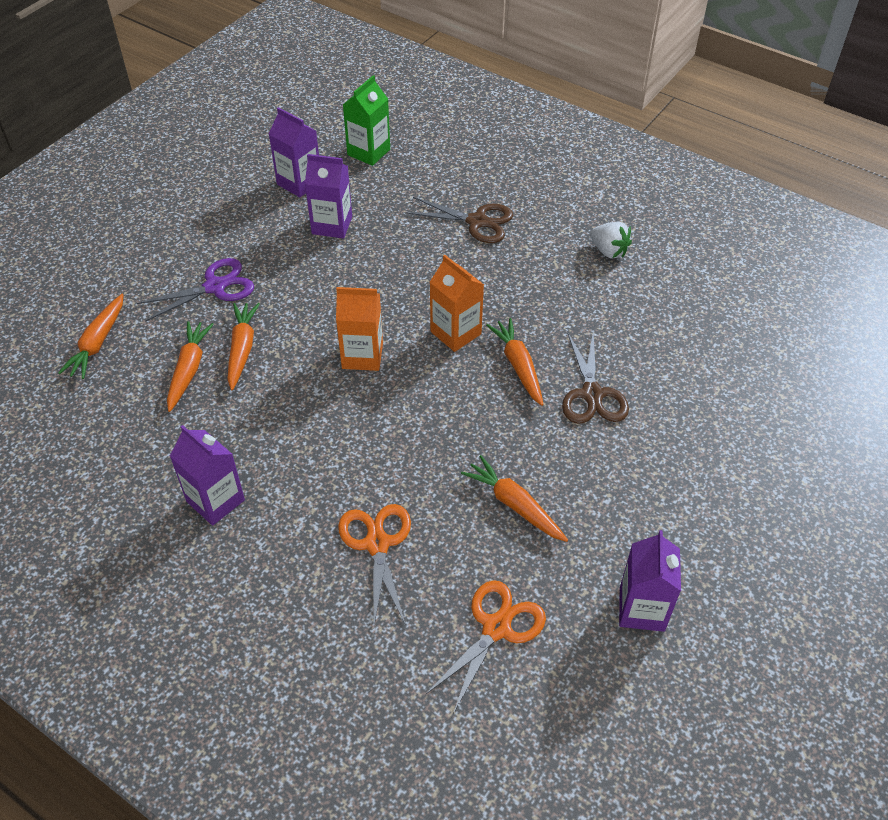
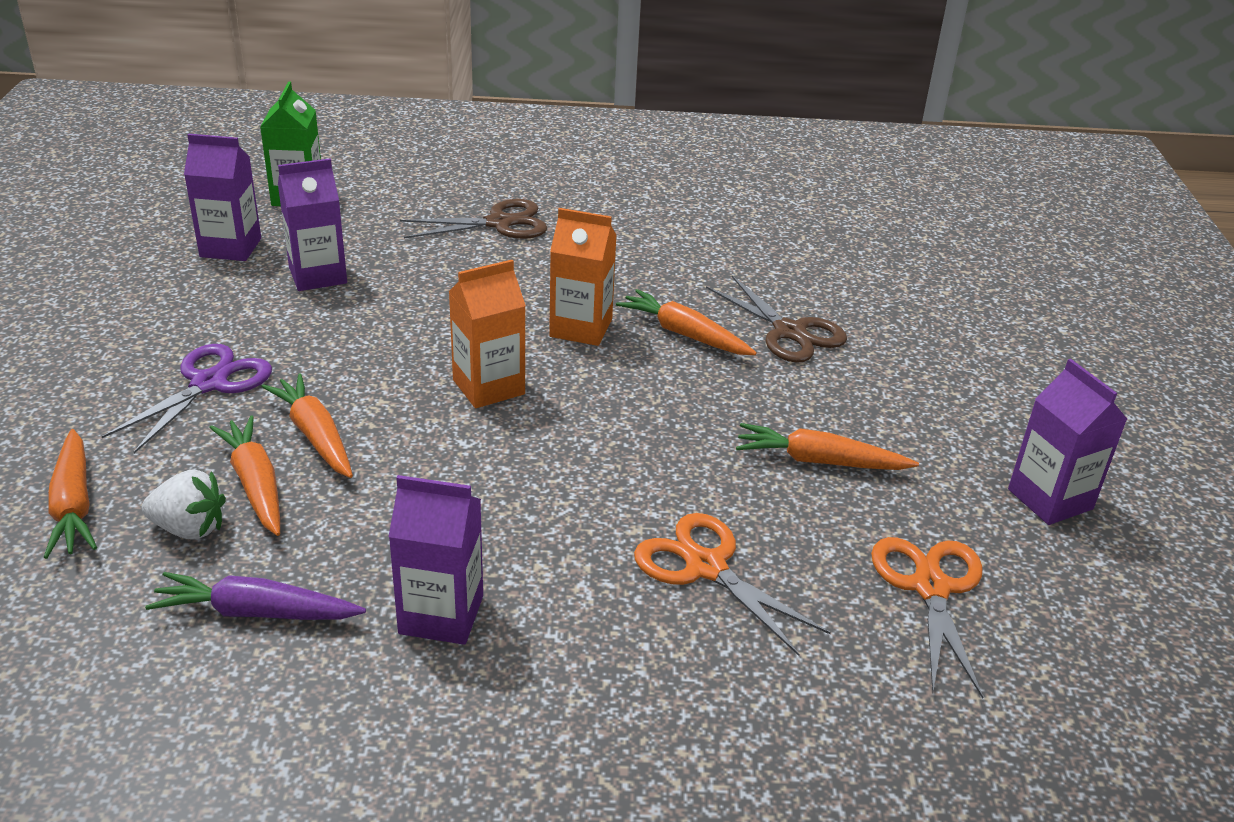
camera: 35 degrees left, 15 degrees down
white strawberry [590,222,632,259] -> white strawberry moved to [142,470,226,540]
none -> purple carrot [145,572,366,620]

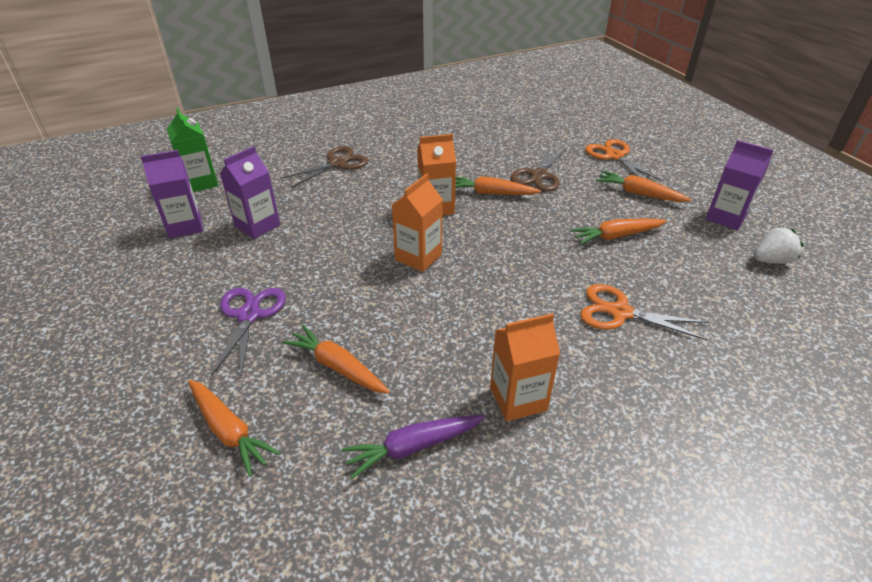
camera: 25 degrees left, 5 degrees up
white strawberry [142,470,226,540] -> white strawberry moved to [754,227,803,264]
orange carrot [262,373,353,478] -> orange carrot moved to [596,171,691,202]
purple carton [389,475,483,645] -> orange carton [490,313,560,421]
brown scissors [706,276,847,363] -> brown scissors turned 90 degrees clockwise [511,146,567,192]
orange scissors [871,537,983,699] -> orange scissors moved to [585,139,663,182]

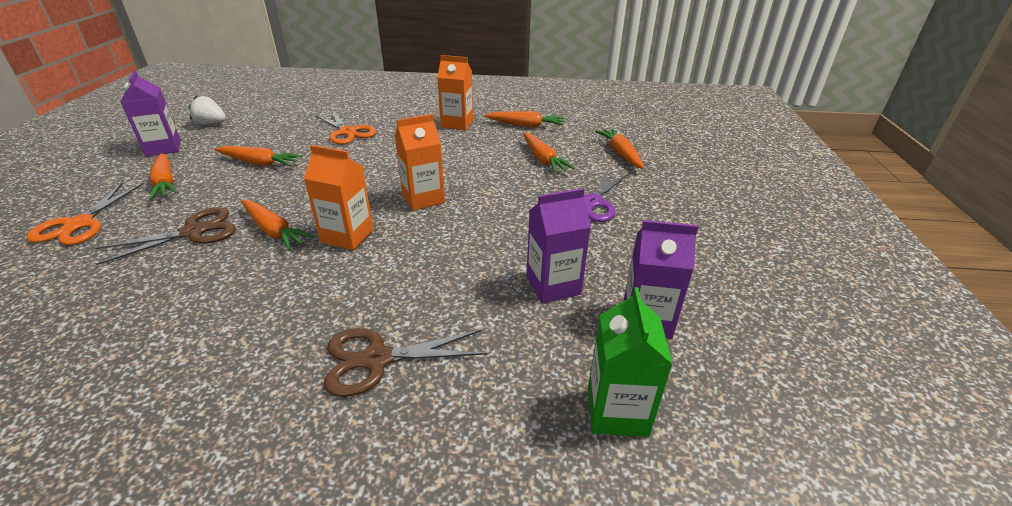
camera: 150 degrees left, 5 degrees down
purple carrot [341,415,485,479] -> orange carrot [484,111,565,127]

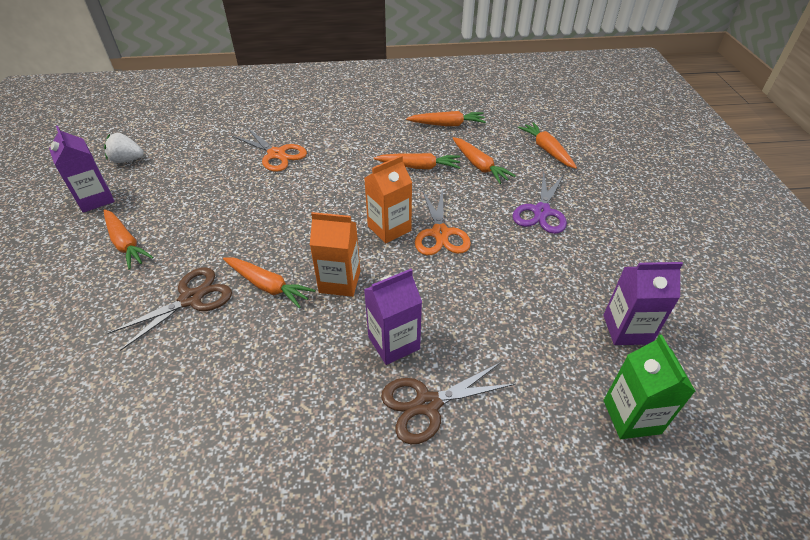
camera: 10 degrees left, 10 degrees up
orange scissors [26,183,144,245] -> orange scissors moved to [415,188,471,255]
orange carrot [215,146,302,166] -> orange carrot moved to [374,153,460,169]
orange carton [437,55,473,130] -> none
purple carton [526,188,591,303] -> purple carton moved to [364,269,422,365]

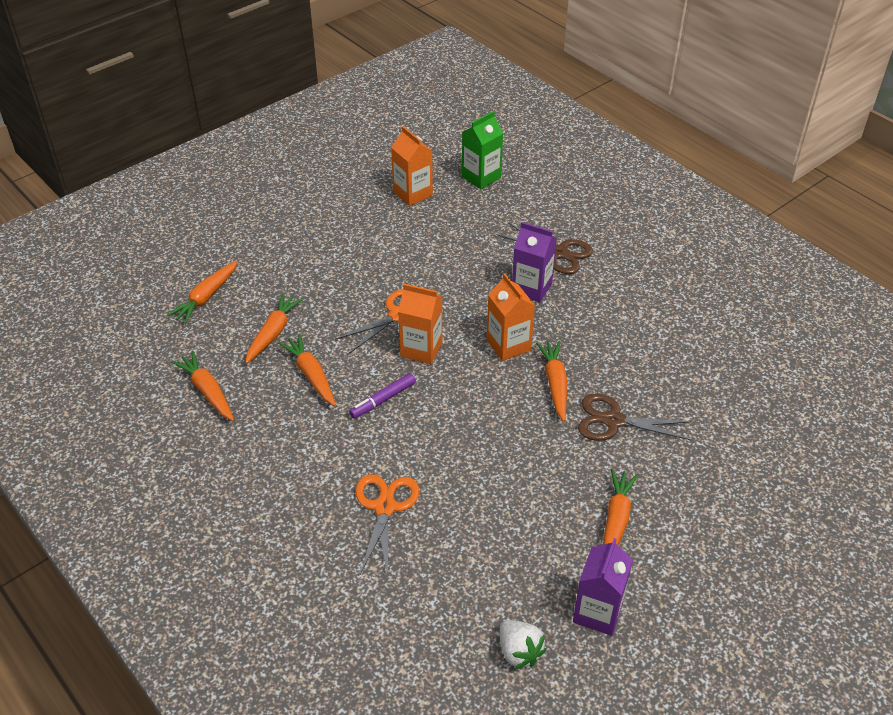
camera: 125 degrees left, 0 degrees up
purple scissors [512,171,567,234] -> none
purple carton [603,262,683,345] -> orange carton [391,126,433,206]
none -> purple marker [349,373,416,419]

